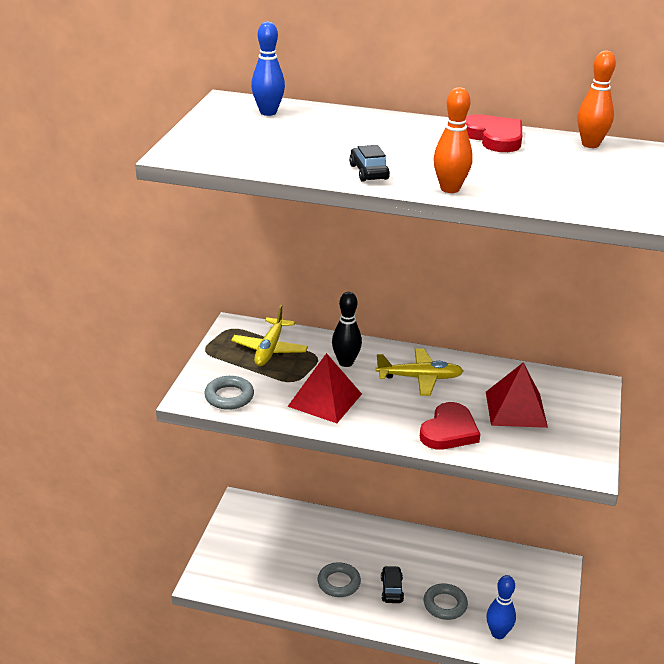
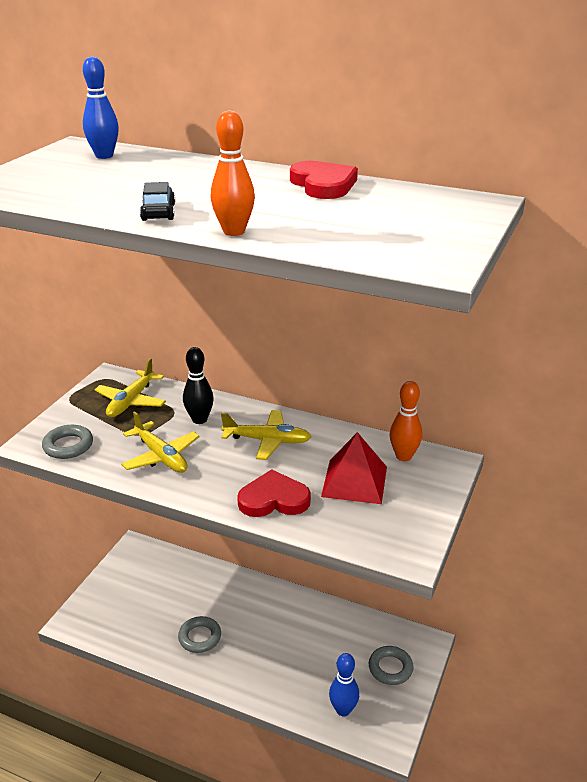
camera: 10 degrees right, 0 degrees up
red pyramid [287,353,362,423] -> yellow plane [121,411,200,473]
black car [381,566,404,603] -> none
red heart [420,402,480,450] -> red heart turned 135 degrees counterclockwise [237,469,311,517]
grey ring [424,583,468,620] -> grey ring moved to [369,646,414,685]
orange bowling pin [578,50,616,148] -> orange bowling pin moved to [390,381,422,461]

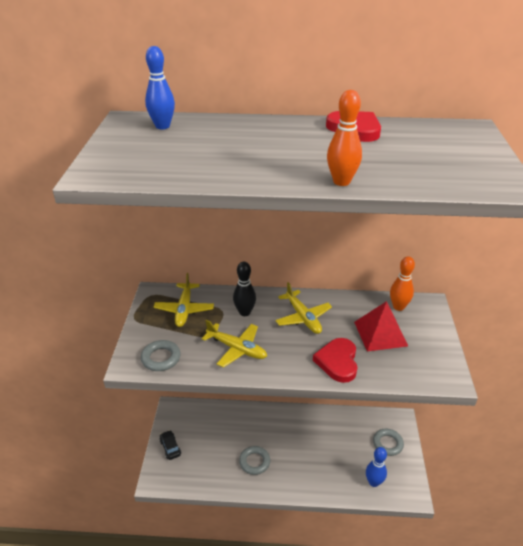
camera: 20 degrees left, 5 degrees up
black car [140,182,175,221] -> black car moved to [160,430,181,460]
yellow plane [221,410,311,460] -> yellow plane turned 75 degrees clockwise [275,282,332,334]
red heart [237,469,311,517] -> red heart turned 60 degrees counterclockwise [313,338,357,383]

